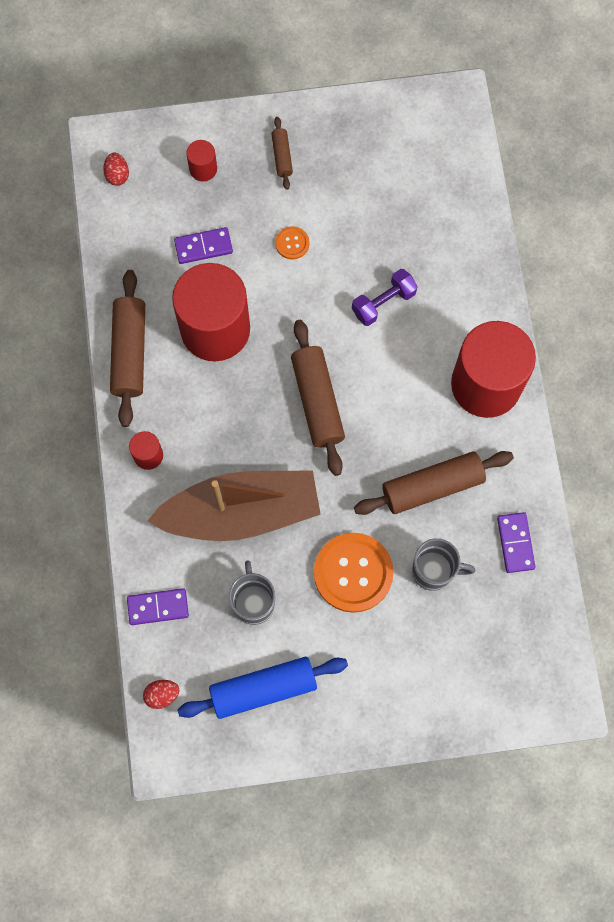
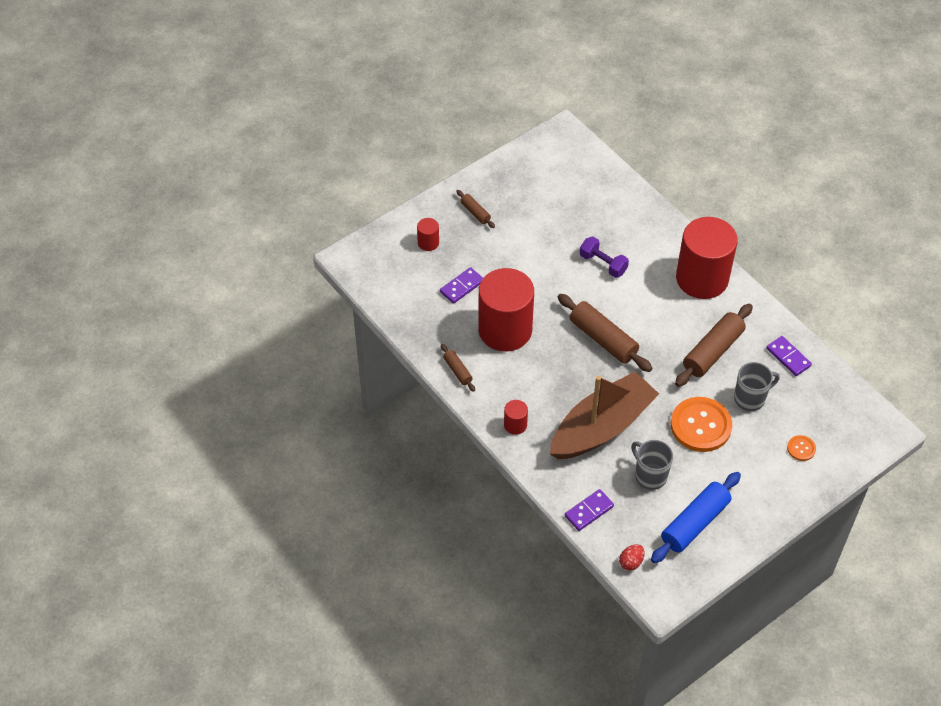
camera: 30 degrees left, 20 degrees down
red egg [103,152,129,186] -> none
brown rolling pin [110,270,145,427] -> brown rolling pin [441,344,475,392], size x0.51
orange button [276,226,309,259] -> orange button moved to [787,435,816,461]
purple dumbbell [352,269,418,326] -> purple dumbbell turned 75 degrees counterclockwise [580,237,629,278]

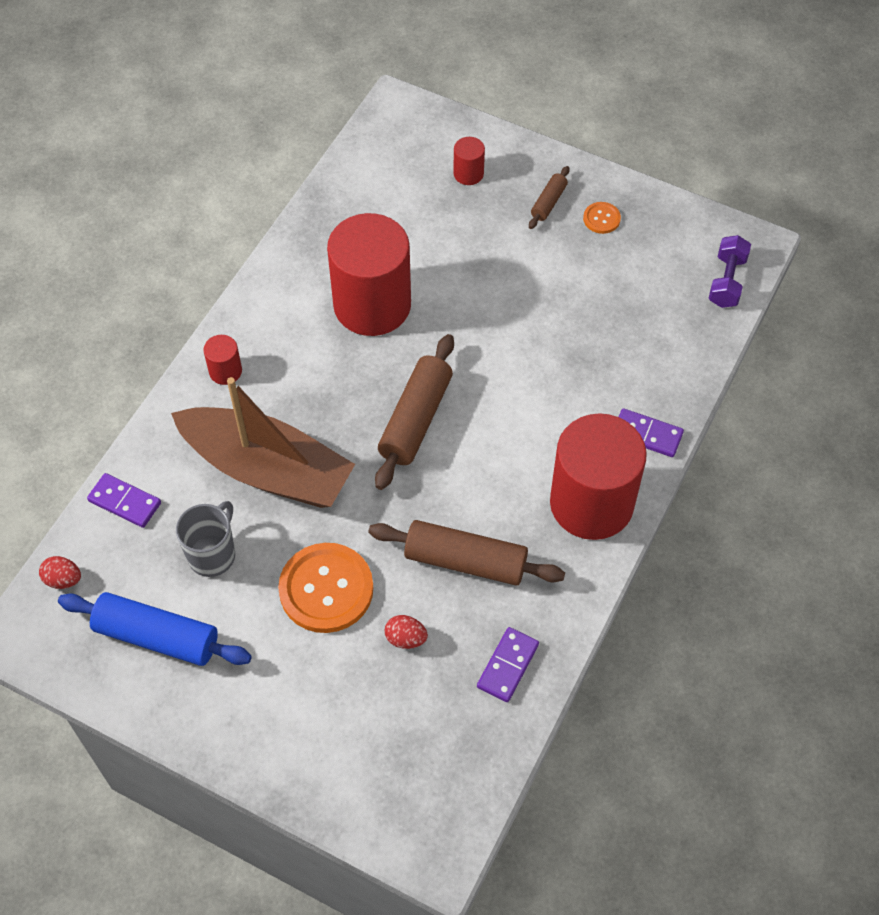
camera: 65 degrees right, 5 degrees up
purple domino [440,267,483,304] -> purple domino moved to [619,408,684,457]
brown rolling pin [441,344,475,392] -> none
purple dumbbell [580,237,629,278] -> purple dumbbell moved to [708,235,751,308]
grey mug [734,362,780,411] -> red egg [385,615,428,649]
orange button [787,435,816,461] -> orange button moved to [583,202,621,234]

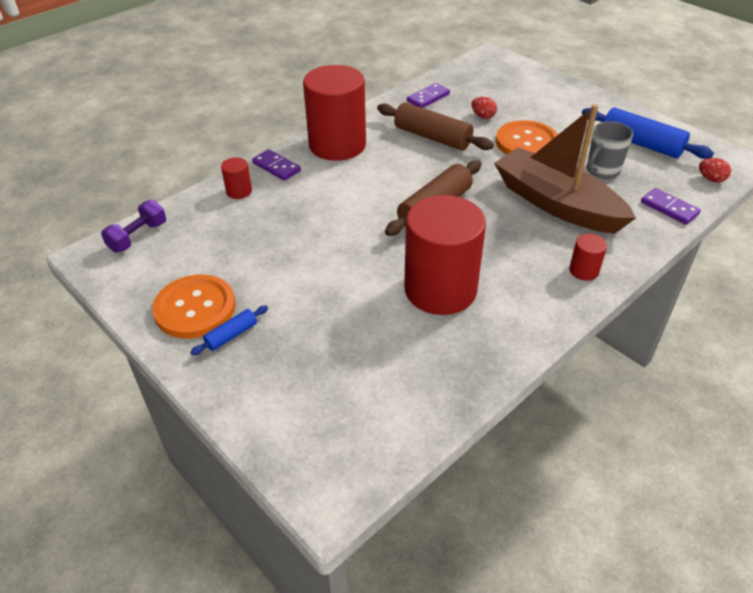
camera: 160 degrees left, 15 degrees down
red cylinder [453,137,485,185] -> red cylinder moved to [221,157,252,199]
brown rolling pin [529,166,569,229] -> blue rolling pin [190,306,268,355]
orange button [583,202,621,234] -> orange button [152,275,236,339], size x2.18

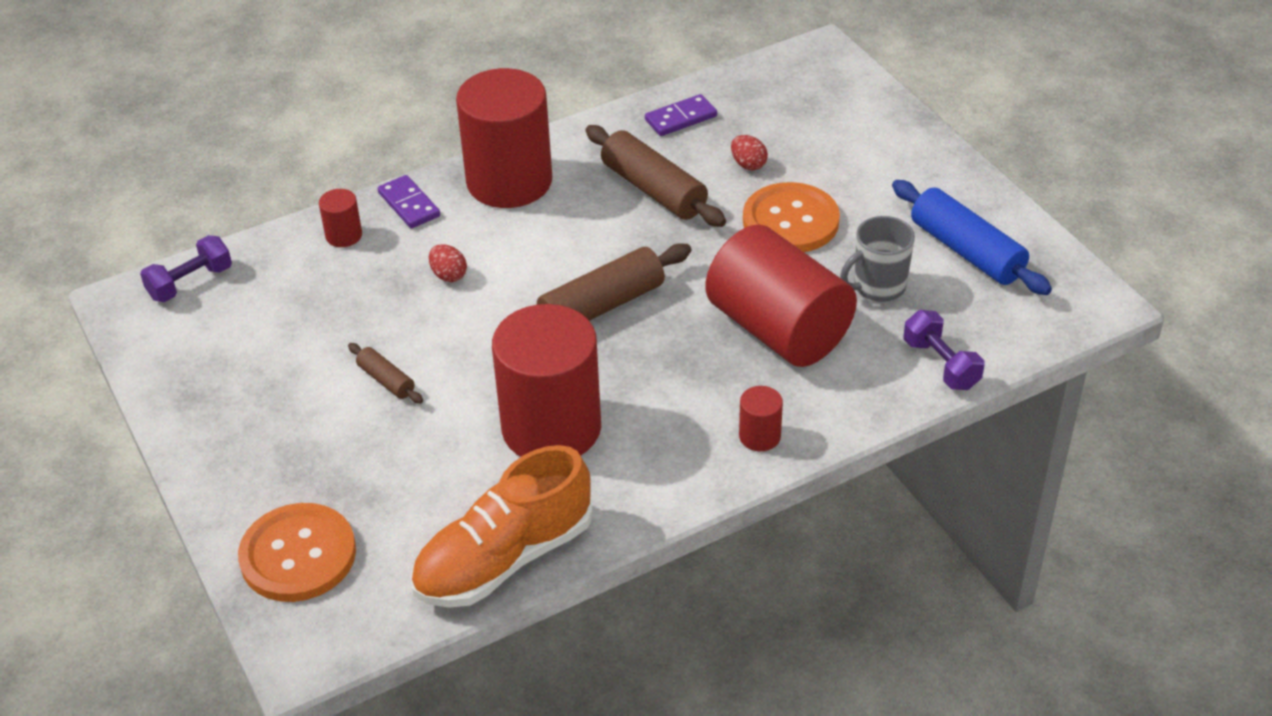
camera: 15 degrees right, 0 degrees up
orange button [152,275,236,339] -> orange button moved to [238,503,356,602]
blue rolling pin [190,306,268,355] -> none
brown boat [494,104,636,234] -> red cylinder [705,225,857,367]
purple domino [641,188,701,225] -> purple dumbbell [903,310,984,390]
red egg [699,158,731,182] -> red egg moved to [429,244,467,282]
none -> brown rolling pin [348,343,423,404]
none -> orange shoe [410,445,593,608]

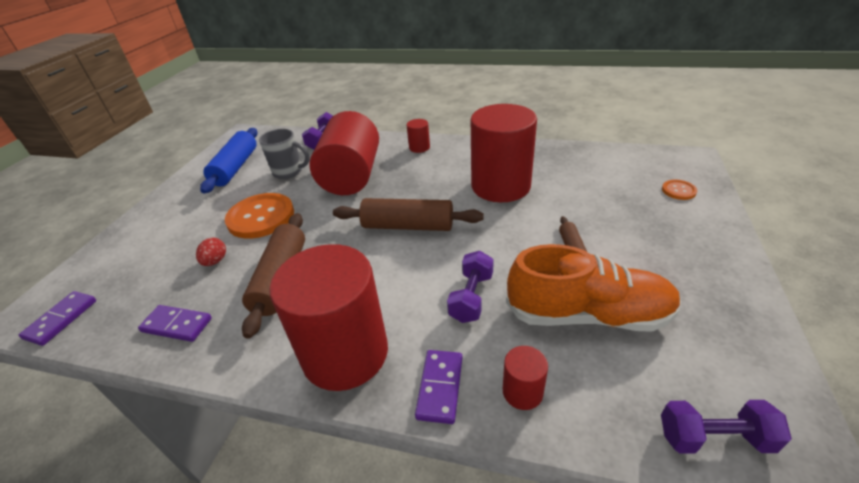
camera: 135 degrees left, 5 degrees down
orange button [238,503,356,602] -> orange button [662,180,697,200], size x0.46
orange shoe [410,445,593,608] -> orange shoe moved to [506,244,681,332]
red egg [429,244,467,282] -> purple dumbbell [447,251,494,323]
none -> purple domino [19,291,96,346]

